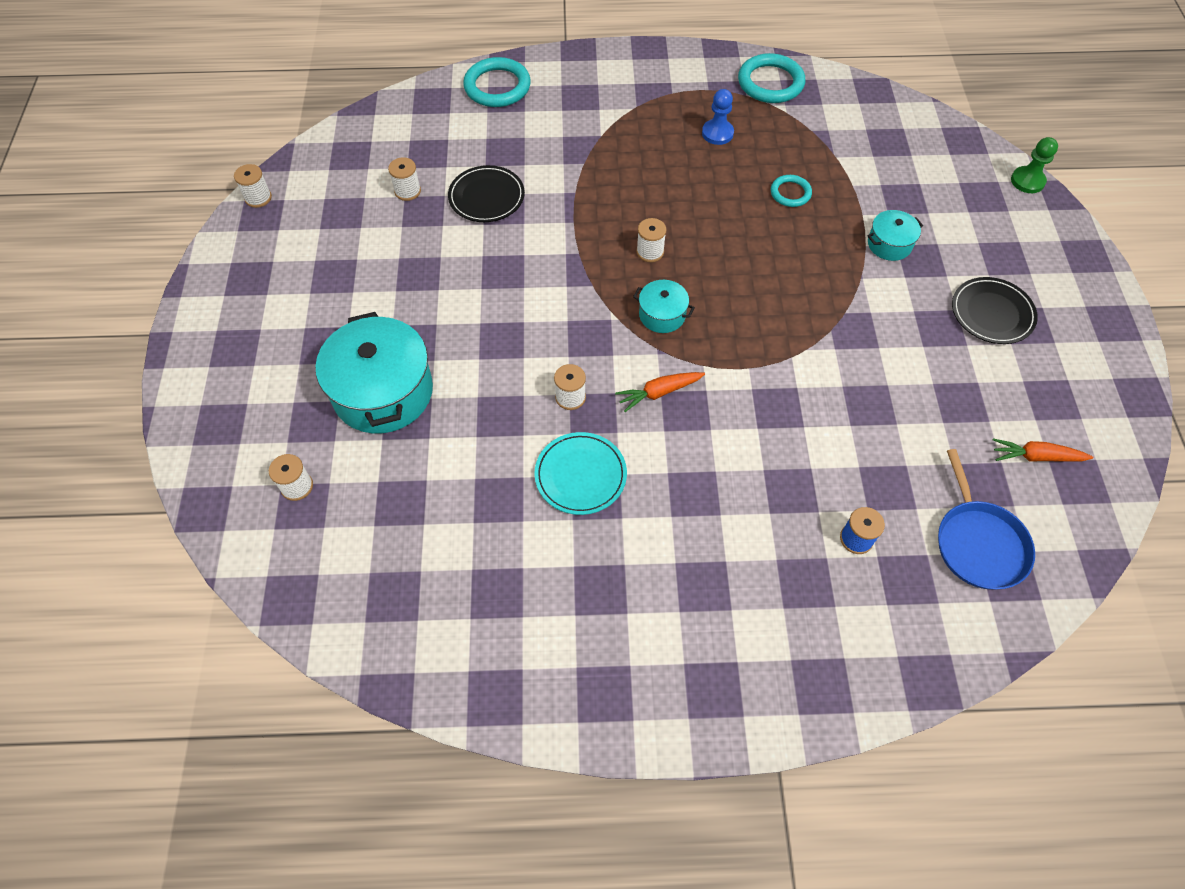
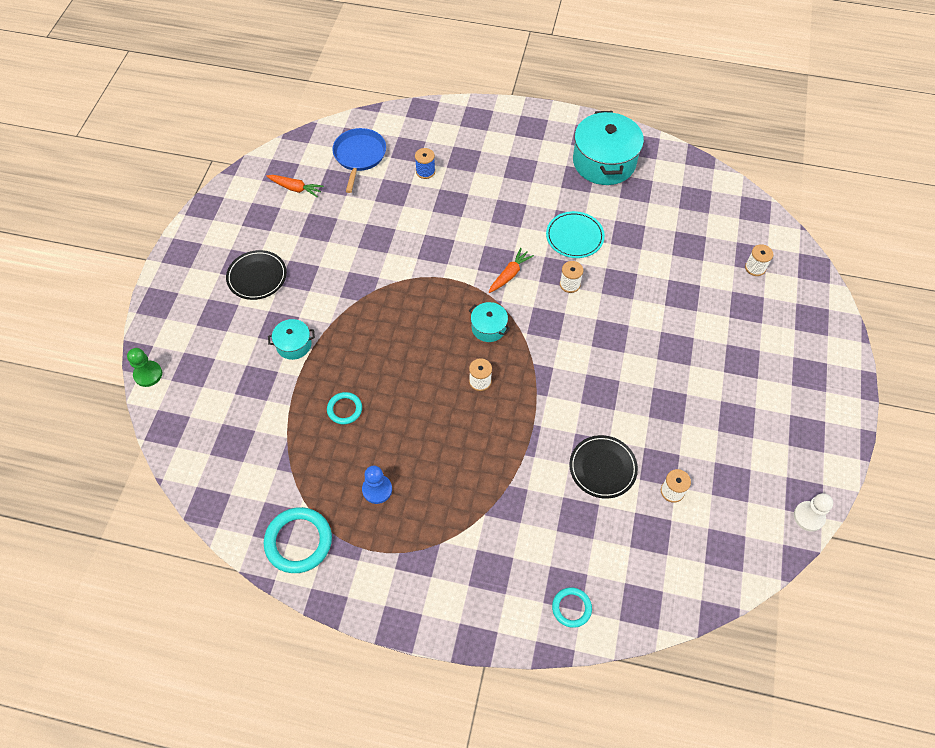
camera: 165 degrees left, 0 degrees up
white spool [234,164,272,208] -> white pawn [794,493,833,532]
turquoise pot [316,312,433,433] -> turquoise pot moved to [573,111,644,185]
turquoise ring [463,57,531,107] -> turquoise ring [552,587,592,628], size x0.57
orange carrot [615,372,705,412] -> orange carrot turned 45 degrees counterclockwise [489,248,534,293]

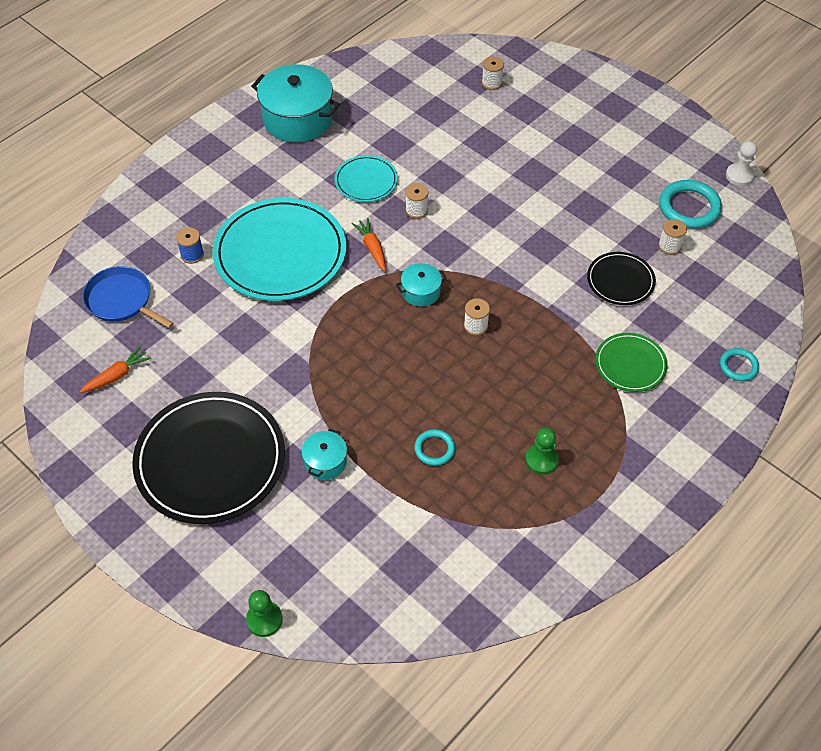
camera: 60 degrees left, 5 degrees down
black plate [226,250,287,300] -> black plate [132,392,285,524], size x1.99
turquoise ring [264,507,332,573] -> turquoise ring moved to [659,180,722,229]
blue pawn [362,465,392,504] -> green pawn [525,428,559,475]
none -> turquoise plate [212,198,346,301]
none -> green plate [595,333,668,392]

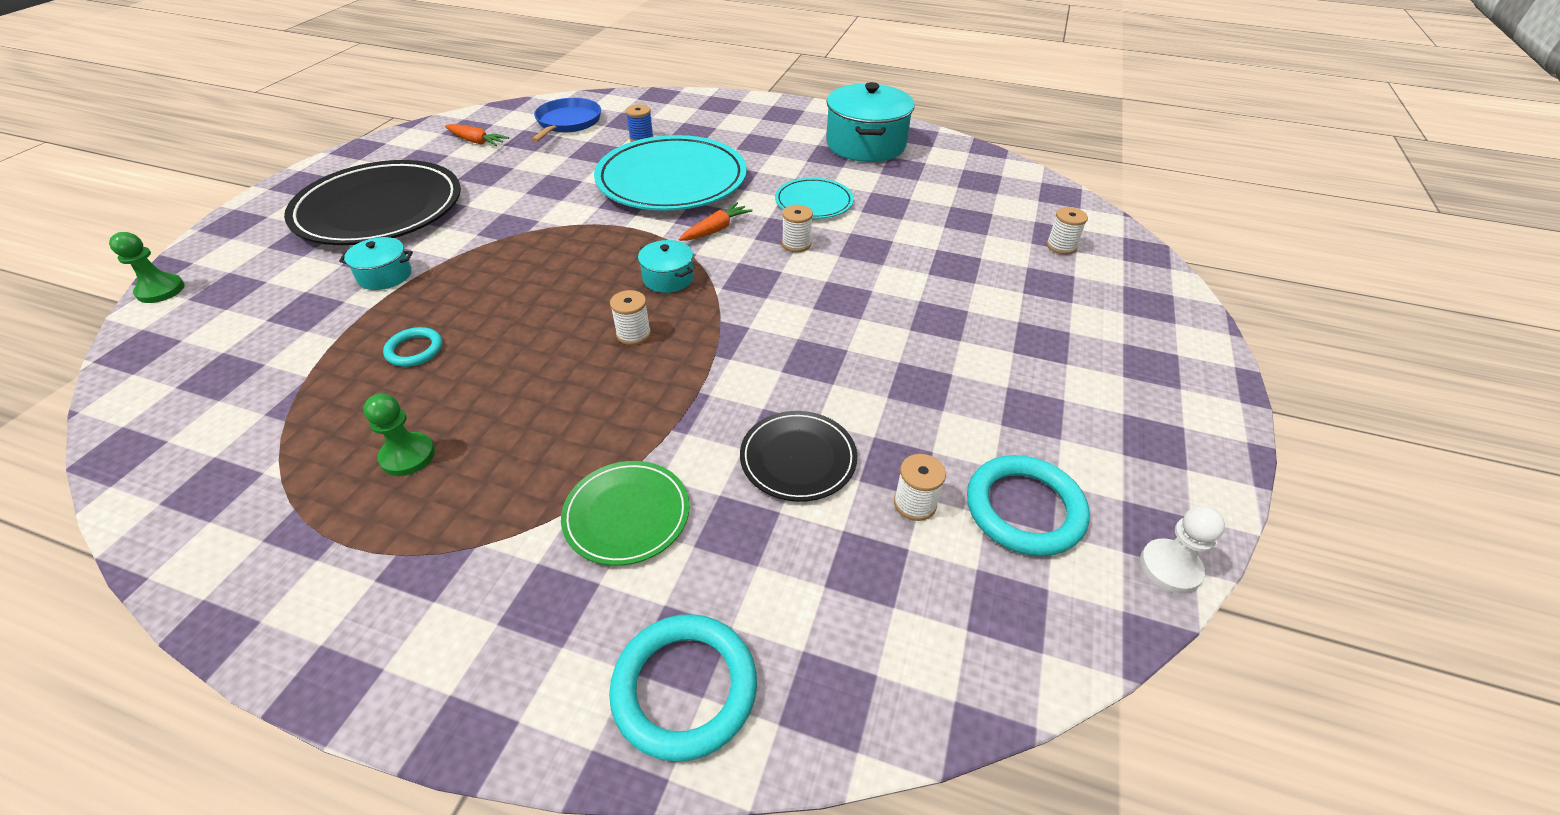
camera: 65 degrees right, 10 degrees down
turquoise ring [720,348,759,381] -> turquoise ring [609,614,757,762], size x1.76

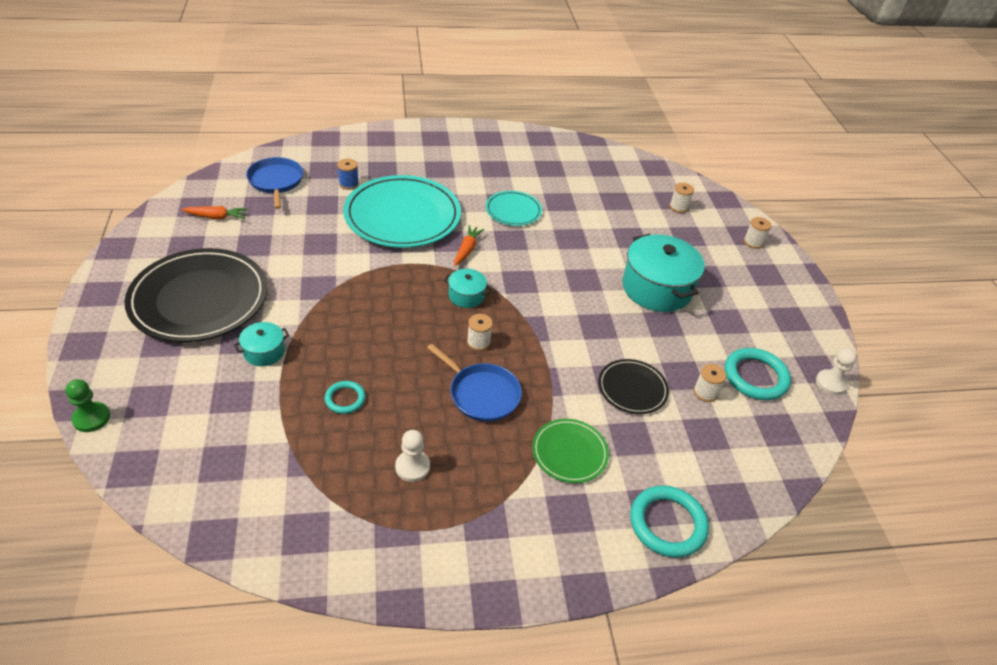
camera: 30 degrees left, 0 degrees up
green pawn [363,393,435,476] -> white pawn [395,430,430,482]
white spool [782,205,813,252] -> white spool moved to [744,217,771,249]
turquoise pot [826,82,915,162] -> turquoise pot moved to [623,234,705,312]
none -> blue pan [427,344,522,422]

